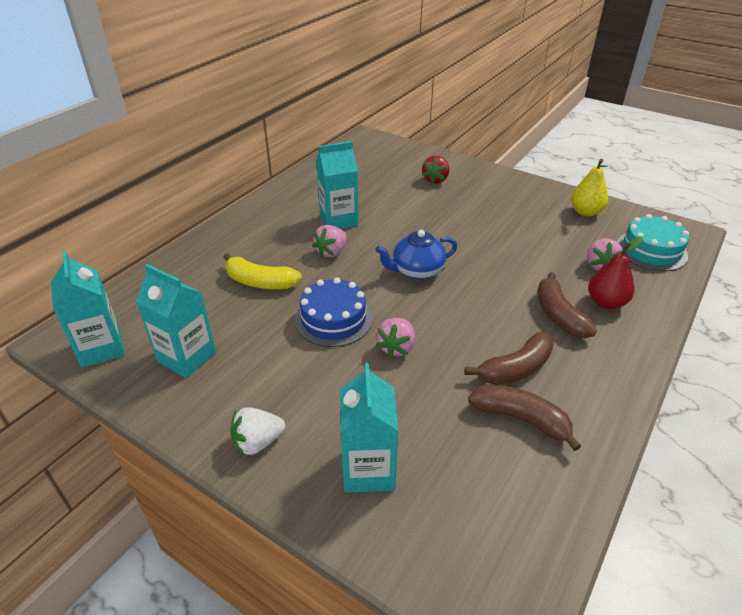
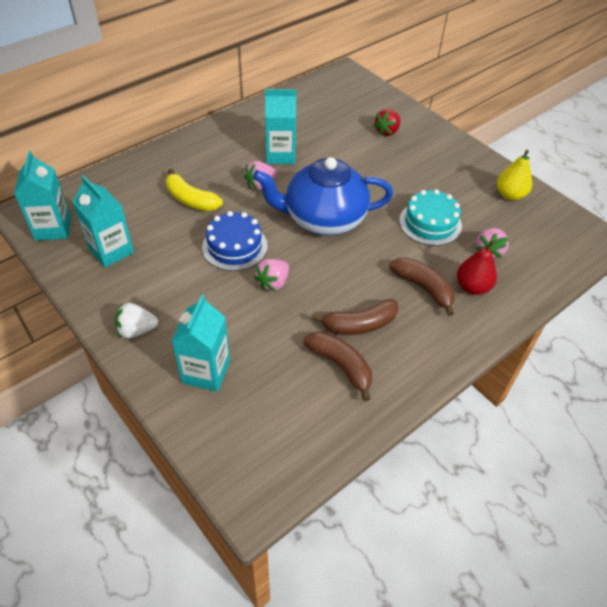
camera: 15 degrees right, 10 degrees up
blue teapot [375,230,457,280] -> blue teapot [253,157,393,236], size x1.75
brown banana [537,272,597,338] -> brown banana turned 135 degrees clockwise [389,257,455,316]
turquoise cake [617,214,689,271] -> turquoise cake moved to [399,189,462,246]

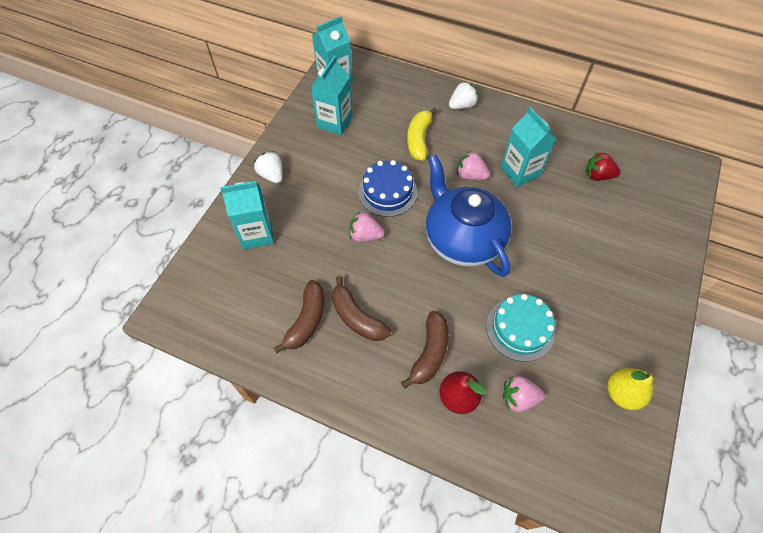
camera: 65 degrees right, 10 degrees up
red strawberry [373,109,401,136] -> red strawberry moved to [586,152,621,181]
none -> white strawberry [449,81,478,109]

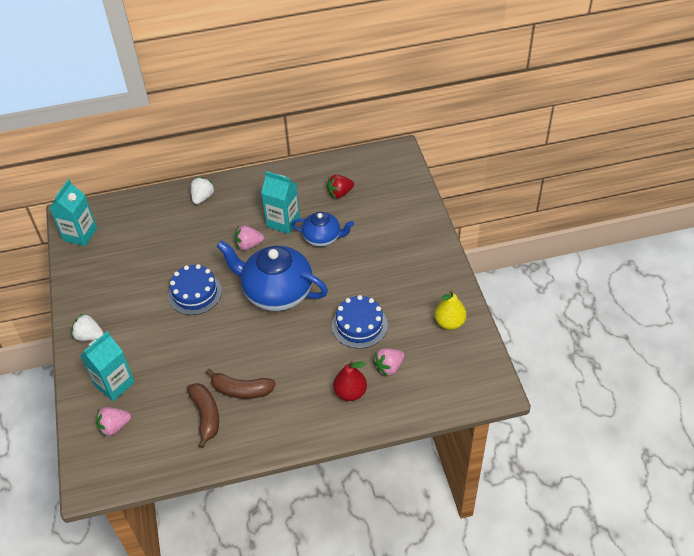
camera: 35 degrees left, 10 degrees down
turquoise carton [311,55,352,135] -> none
pink strawberry [349,211,384,242] -> pink strawberry moved to [96,407,131,436]
brown banana [401,311,449,389] -> none
yellow banana [407,107,437,161] -> none
turquoise cake [486,294,555,362] -> blue cake [332,295,388,349]
none -> blue teapot [292,212,354,247]

